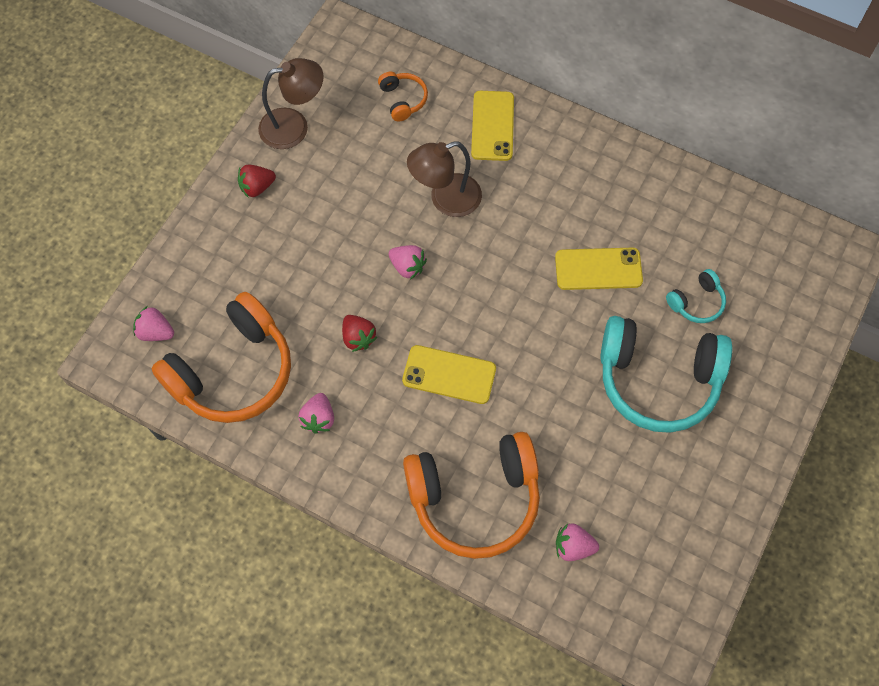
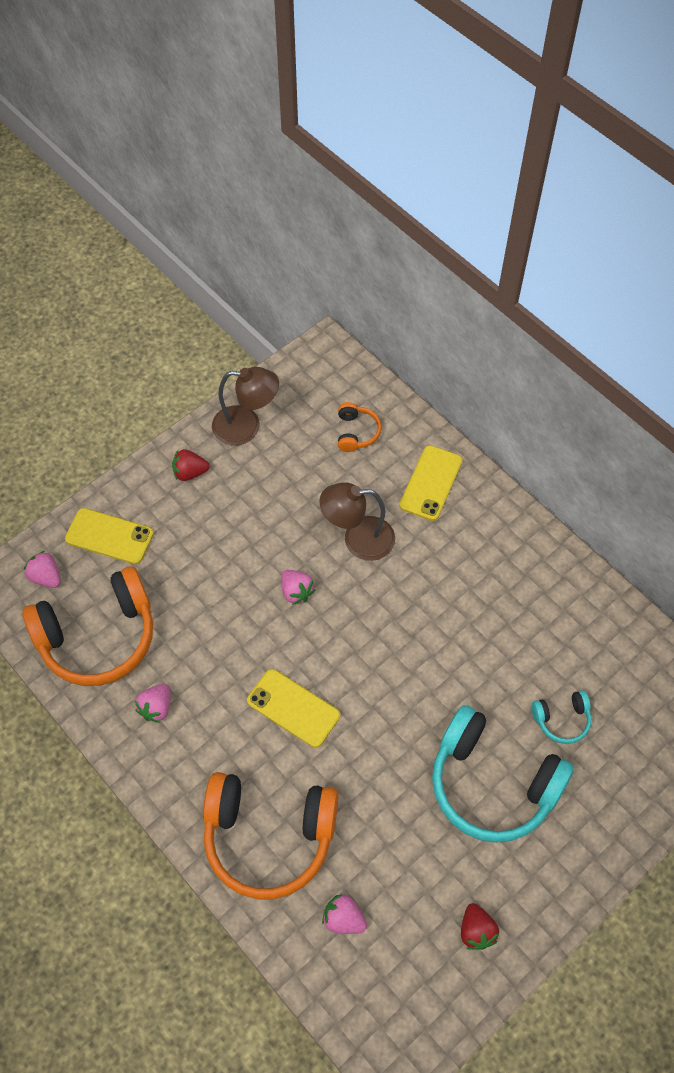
camera: 20 degrees right, 5 degrees down
red strawberry [342,315,377,352] -> red strawberry moved to [461,903,499,950]
yellow phone [555,248,643,290] -> yellow phone moved to [65,508,154,564]

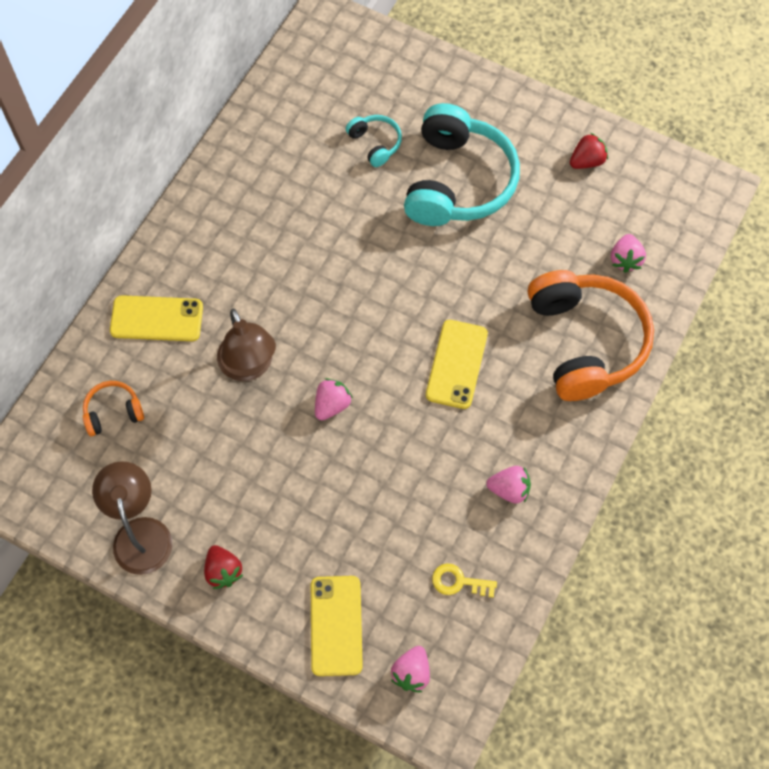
camera: 110 degrees left, 5 degrees up
orange headphones [22,566,153,686] -> yellow key [432,563,497,598]

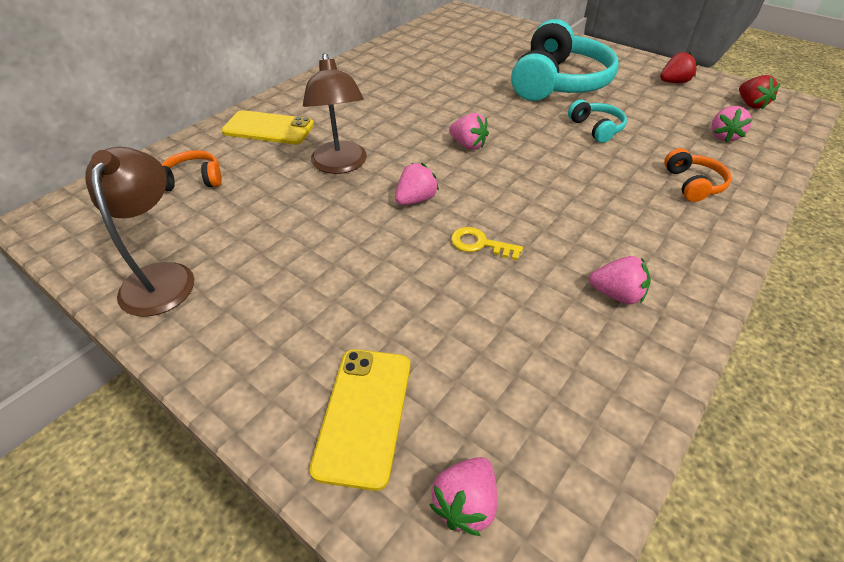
camera: 10 degrees right, 20 degrees down
red strawberry [204,545,243,589] -> red strawberry moved to [739,75,780,109]
turquoise headphones [346,115,402,167] -> turquoise headphones moved to [568,100,627,143]
yellow phone [426,320,488,409] -> none
yellow key [432,563,497,598] -> yellow key moved to [451,227,523,260]
orange headphones [528,270,654,401] -> orange headphones [664,148,732,202], size x0.45
none -> pink strawberry [449,113,489,150]

